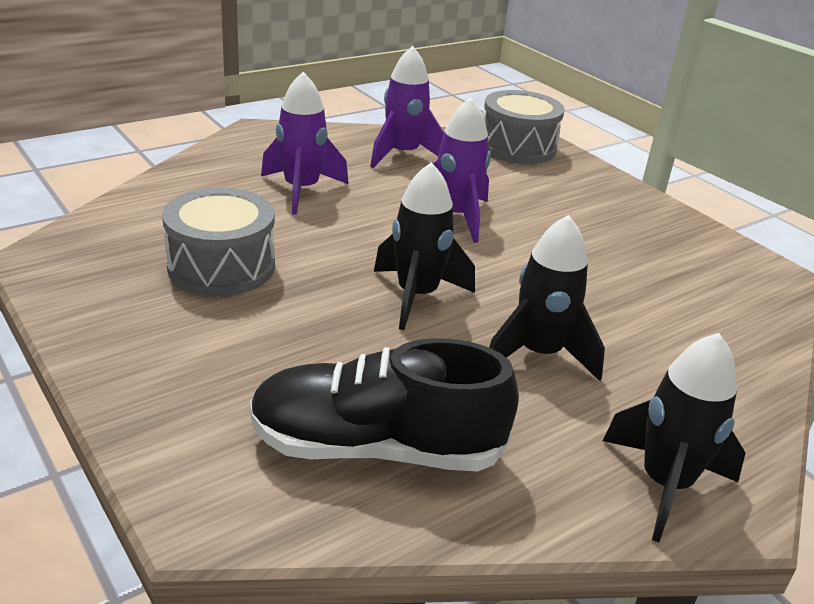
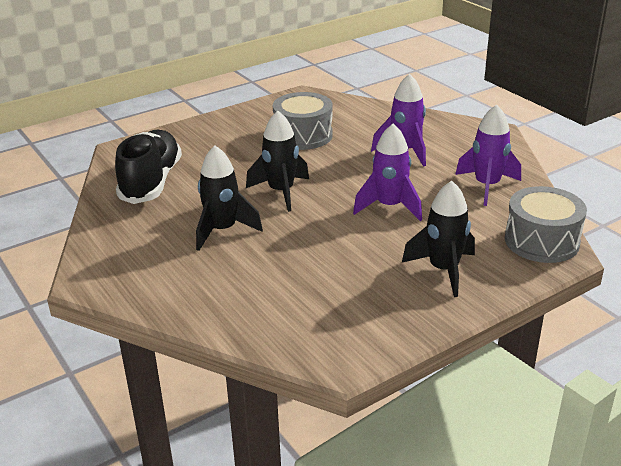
camera: 95 degrees right, 0 degrees up
black rocket [603,333,745,542] -> black rocket moved to [402,181,475,297]

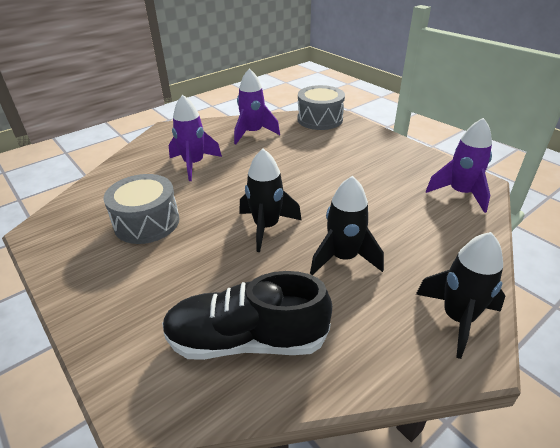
camera: 95 degrees left, 5 degrees up
purple rocket [353,124,422,221] -> purple rocket moved to [426,118,492,213]
black rocket [402,181,475,297] -> black rocket moved to [416,232,506,359]

